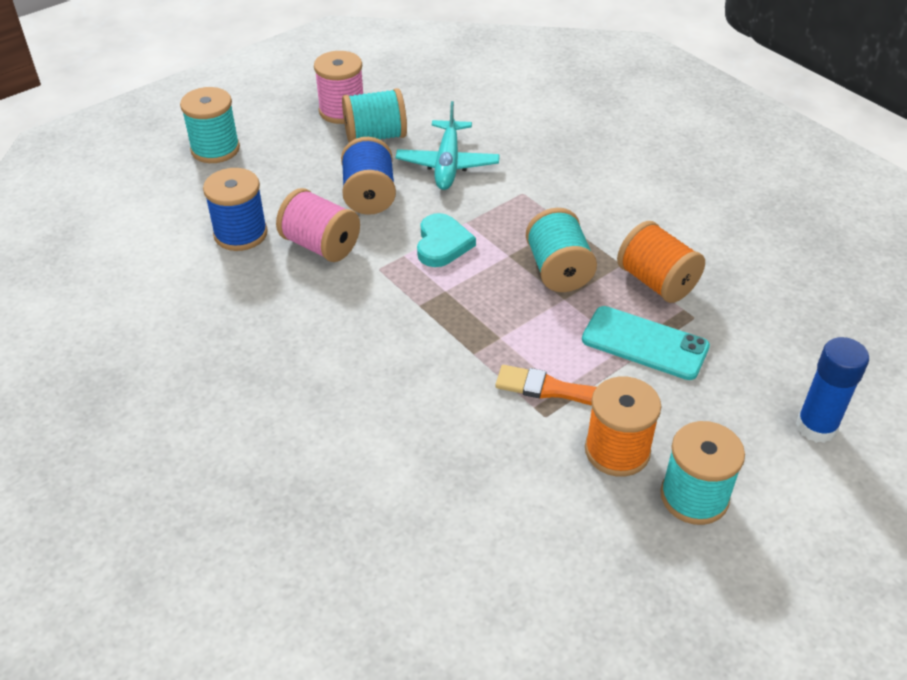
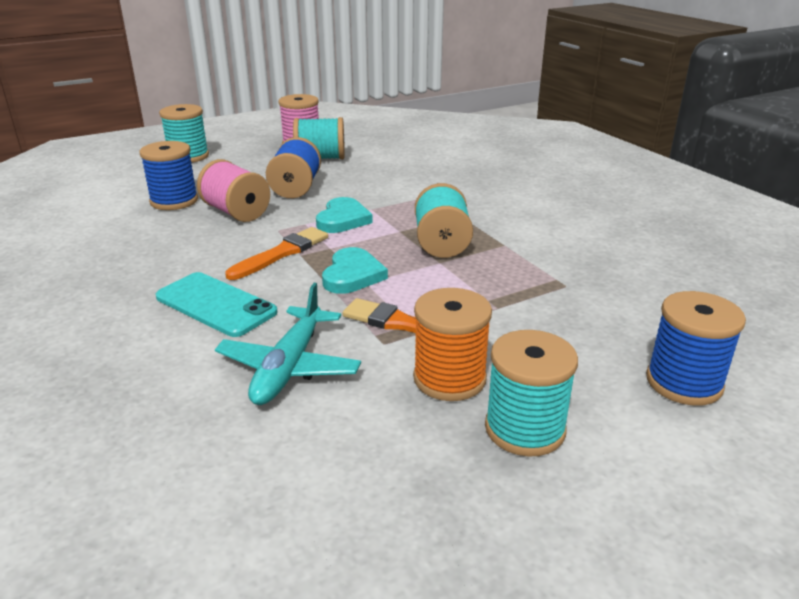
camera: 10 degrees right, 15 degrees down
turquoise plane [396,101,500,190] -> turquoise plane moved to [215,283,361,405]
turquoise phone [582,306,710,380] -> turquoise phone moved to [156,272,278,337]
orange spool [617,221,705,303] -> none
blue glue stick [796,337,869,443] -> blue spool [646,291,746,406]
none -> orange brush [225,227,328,280]
none -> turquoise heart [322,247,388,294]

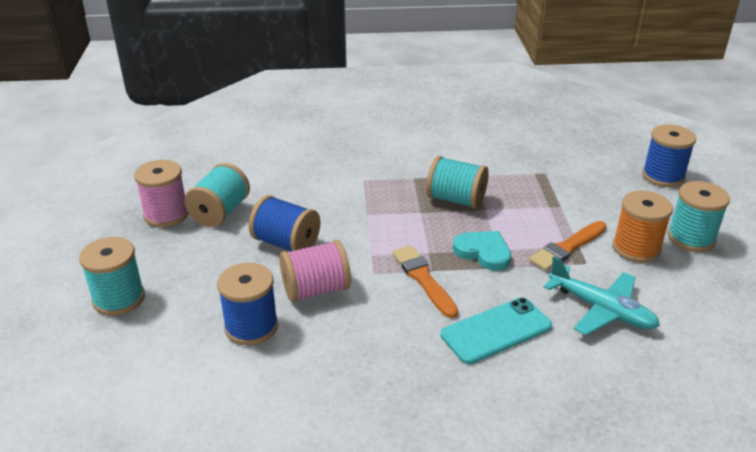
camera: 65 degrees left, 5 degrees up
turquoise heart [316,197,373,233] -> none

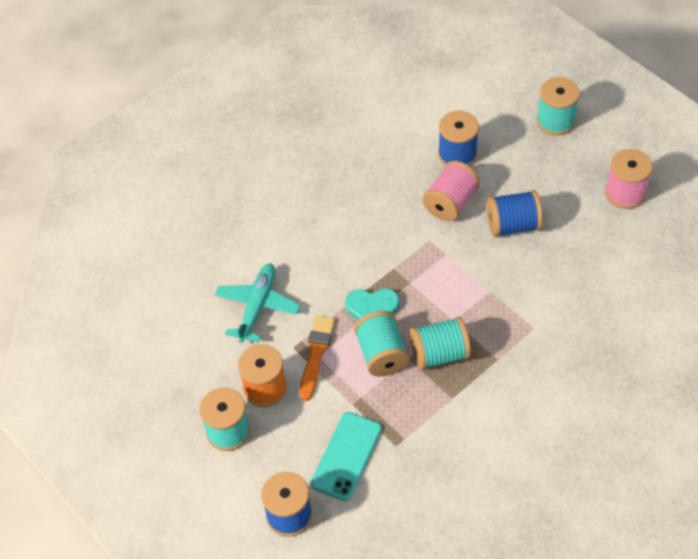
camera: 145 degrees right, 20 degrees up
turquoise spool [184,163,250,227] -> turquoise spool moved to [354,311,410,377]
orange brush [392,245,458,318] -> none
turquoise phone [441,297,552,364] -> turquoise phone moved to [311,412,382,501]
turquoise plane [544,256,660,335] -> turquoise plane turned 105 degrees clockwise [215,264,300,343]

